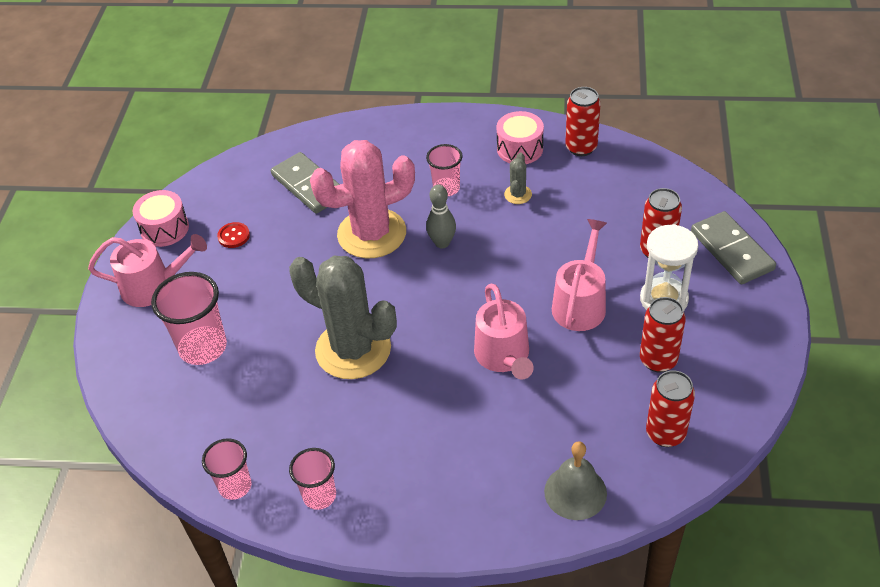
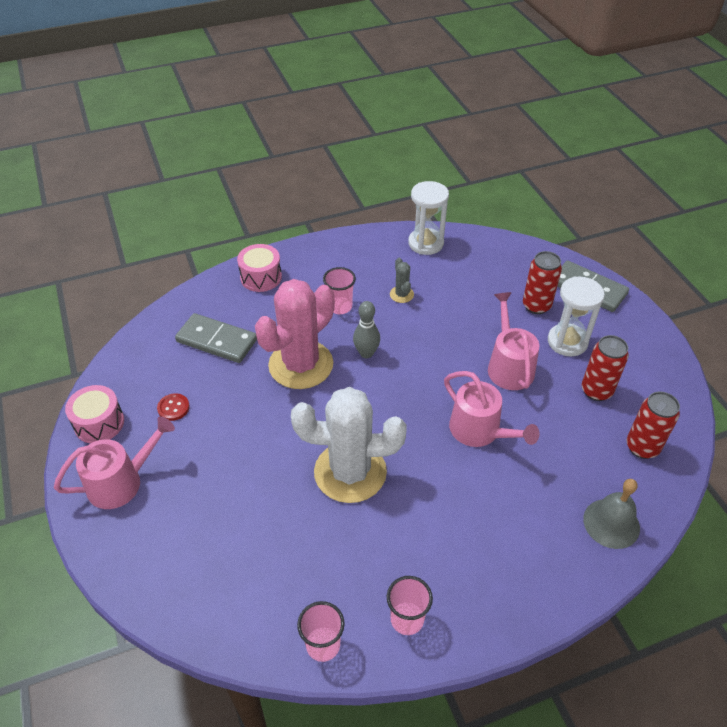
camera: 30 degrees left, 0 degrees up
pink cup [151,272,227,365] -> none
grey cactus [289,256,397,379] -> white cactus [291,387,406,503]
pink drum [497,111,544,164] -> pink drum moved to [237,244,282,292]
red can [565,87,601,156] -> white hourglass [408,181,449,255]

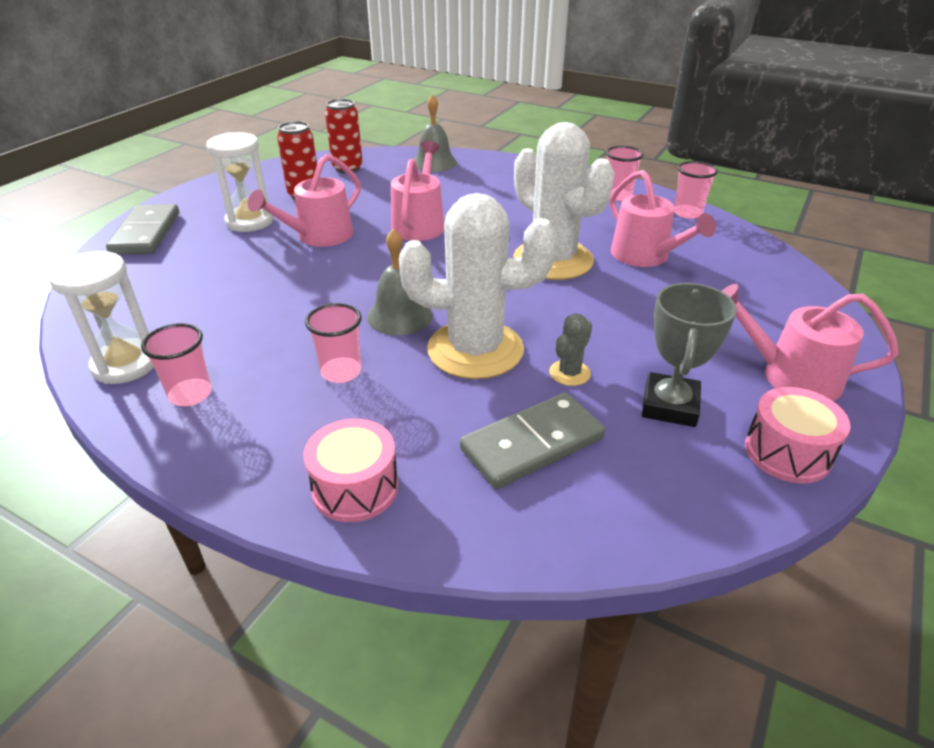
camera: 130 degrees left, 10 degrees down
red button [157,393,190,421] -> grey trophy [642,283,737,427]
grey domino [175,313,257,363] -> grey domino turned 75 degrees clockwise [460,392,605,489]
pink cactus [255,279,335,389] -> white cactus [399,193,557,379]
grey bowling pin [353,301,380,358] -> grey bell [367,229,433,335]
grey cactus [390,258,414,303] -> grey cactus moved to [549,313,592,386]
red can [523,251,562,314] -> none
none -> pink cup [141,323,212,406]
none -> pink watering can [610,170,716,267]

